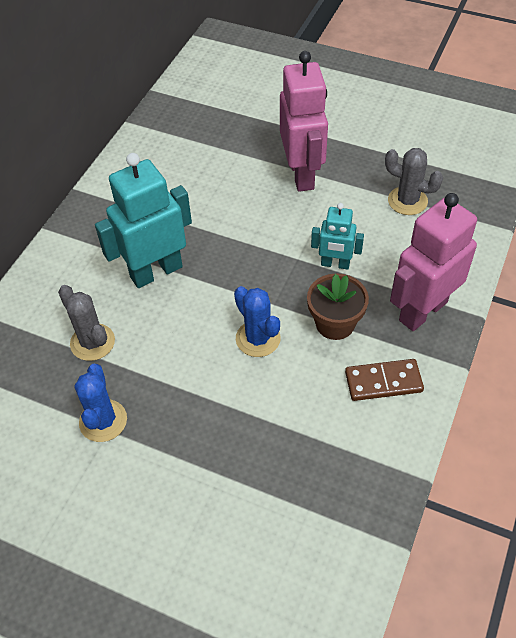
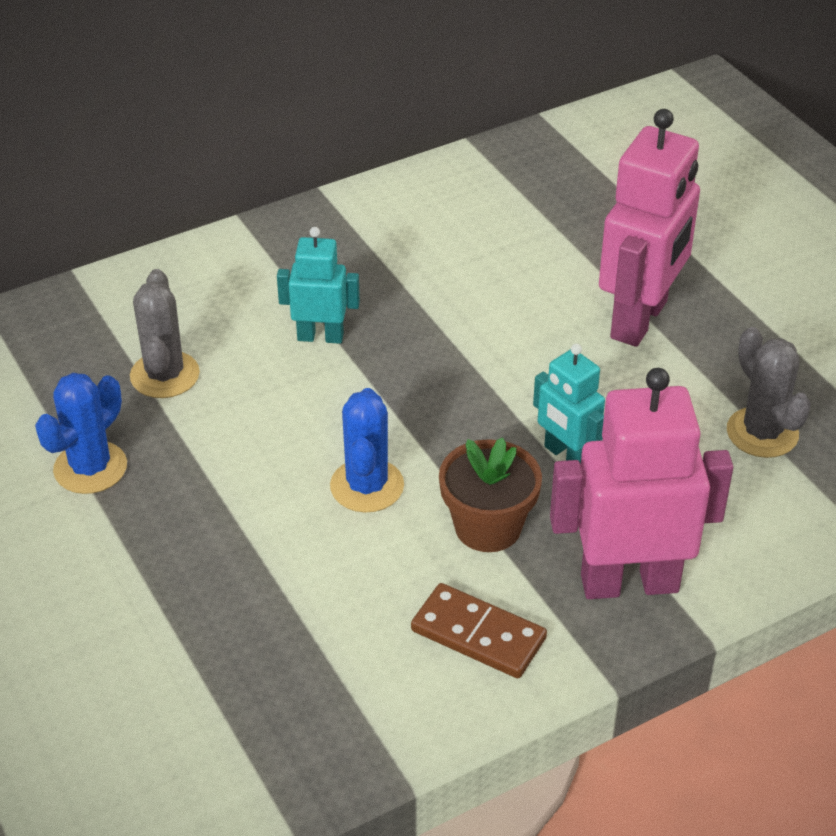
camera: 35 degrees right, 10 degrees down
turquoise robot [95,153,192,288] -> turquoise robot [277,227,360,344], size x0.55

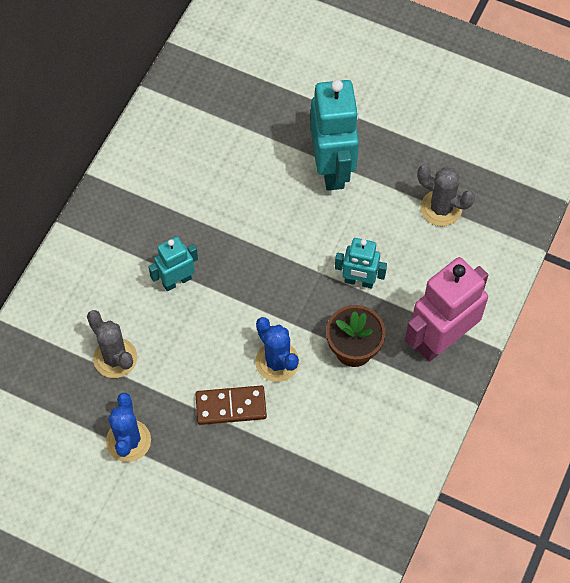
camera: 35 degrees left, 20 degrees up
brown domino [411,583,547,678] -> brown domino moved to [195,386,267,425]
pink robot [599,109,700,347] -> turquoise robot [310,80,359,191]

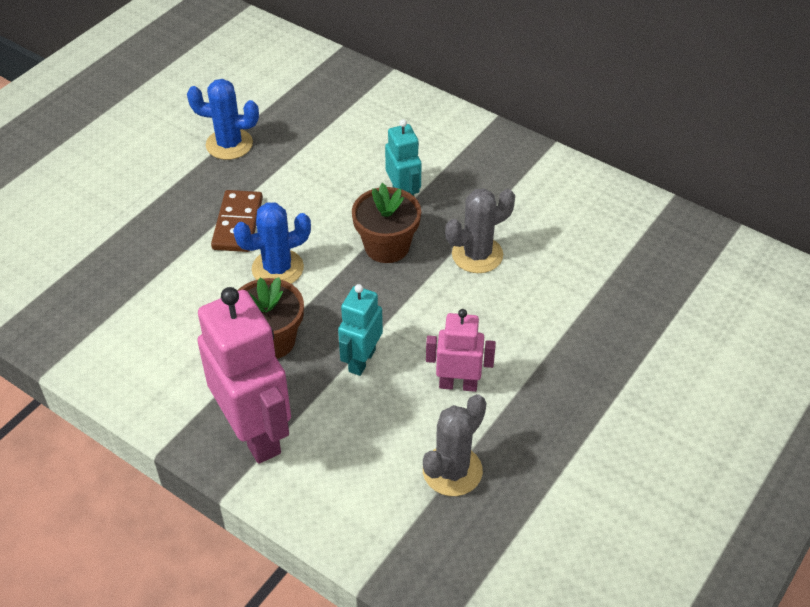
camera: 100 degrees right, 15 degrees down
grey cactus [87,310,137,378] -> grey cactus moved to [445,189,515,273]
turquoise robot [310,80,359,191] -> none
none -> brown flower pot [352,183,421,263]
none -> pink robot [426,309,496,392]

